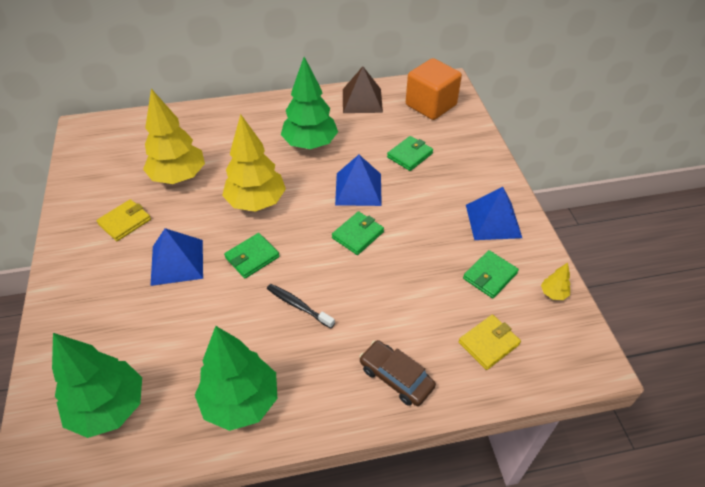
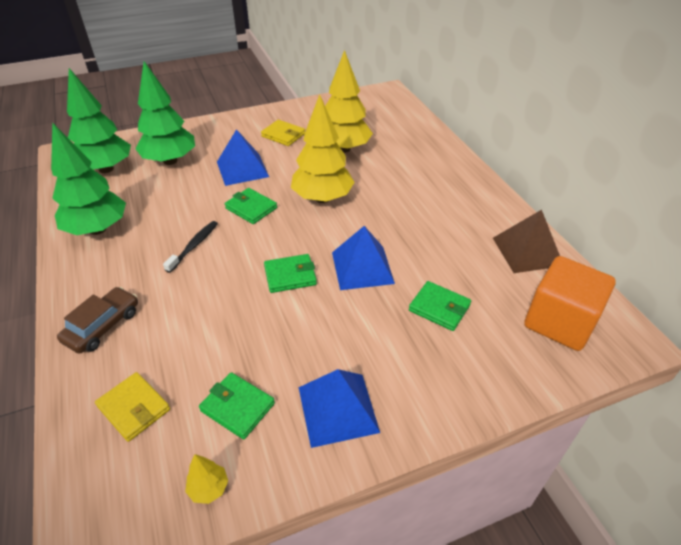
camera: 80 degrees right, 5 degrees down
green tree [281,57,338,149] -> green tree moved to [136,61,195,165]
green wallet [332,211,384,255] -> green wallet turned 45 degrees counterclockwise [264,254,317,293]

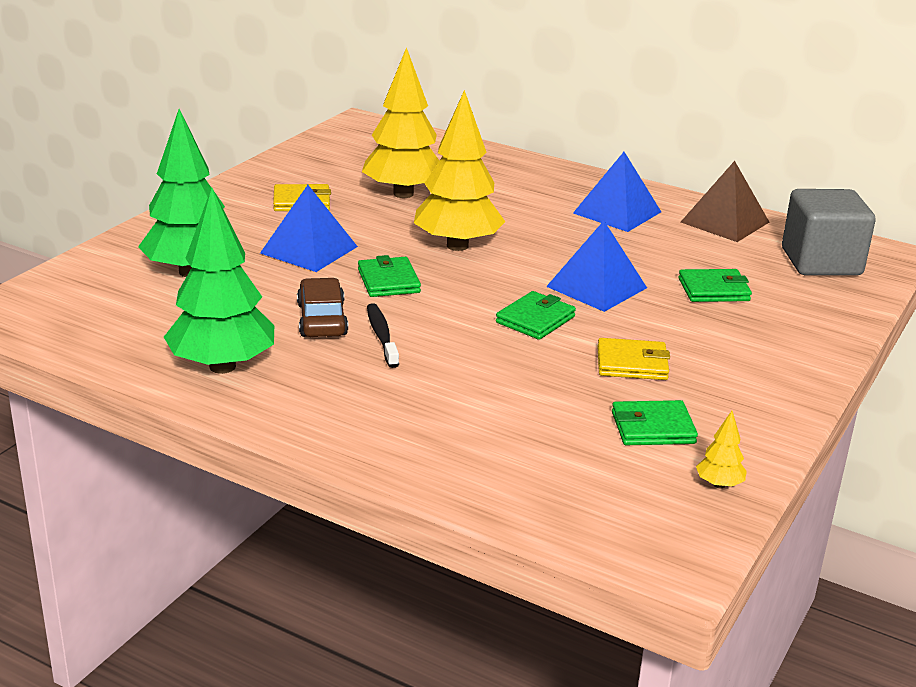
camera: 40 degrees left, 15 degrees down
brown car [57,287,138,354] -> brown car moved to [297,278,348,337]
green tree [67,68,131,173] -> none
yellow wallet [95,372,170,442] -> yellow wallet moved to [597,338,670,380]
green wallet [225,188,277,224] -> green wallet turned 75 degrees clockwise [358,255,421,297]
blue pyramid [299,369,380,448] -> blue pyramid moved to [573,152,661,232]
orange cube [524,256,616,351] -> grey cube [782,189,876,276]

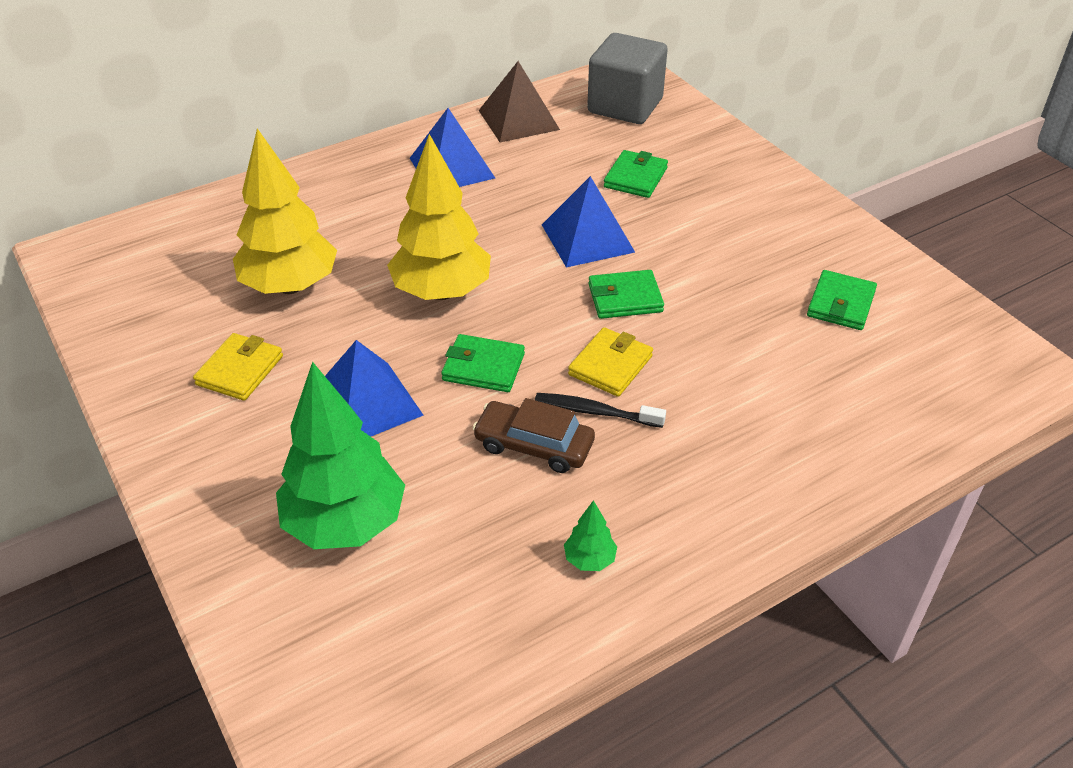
camera: 60 degrees left, 15 degrees up
green tree [164,188,274,374] -> green tree [564,500,617,571], size x0.41
green wallet [496,291,576,340] -> green wallet turned 75 degrees counterclockwise [588,270,664,319]
yellow wallet [597,338,670,380] -> yellow wallet moved to [568,327,653,397]
yellow tree [696,411,747,488] -> none

